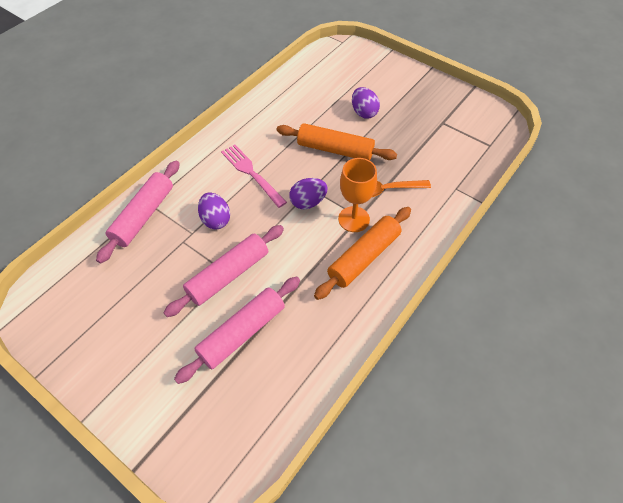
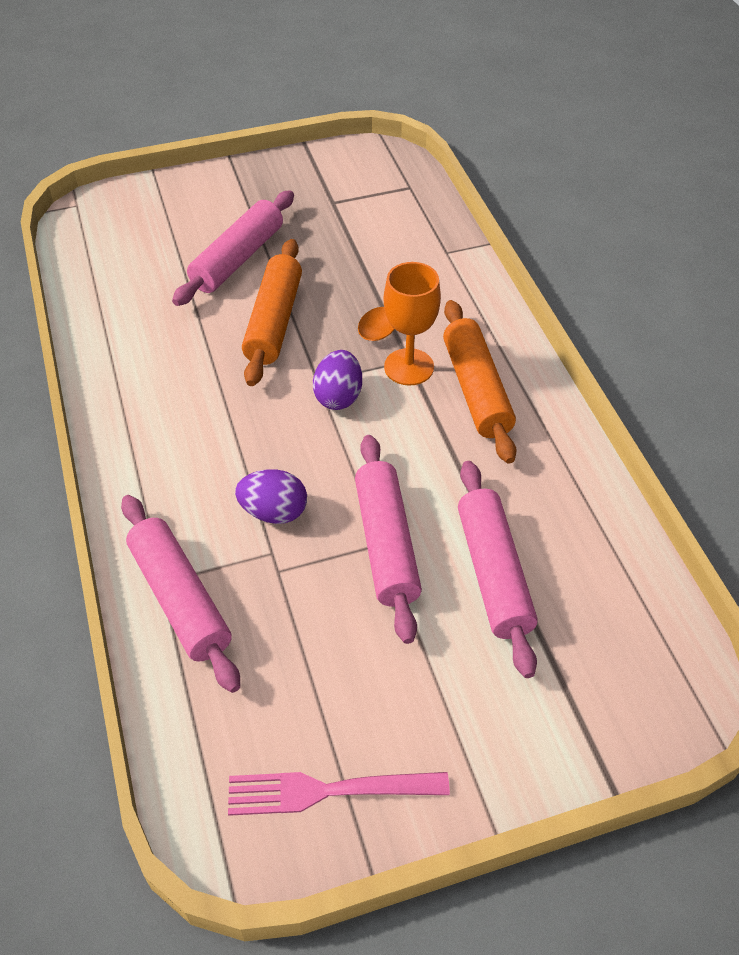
camera: 55 degrees left, 5 degrees down
pink fork [221,144,287,208] -> pink fork moved to [228,772,450,816]
orange rolling pin [277,123,397,161] -> orange rolling pin turned 45 degrees counterclockwise [242,239,302,386]
purple egg [352,87,380,118] -> pink rolling pin [172,190,294,306]

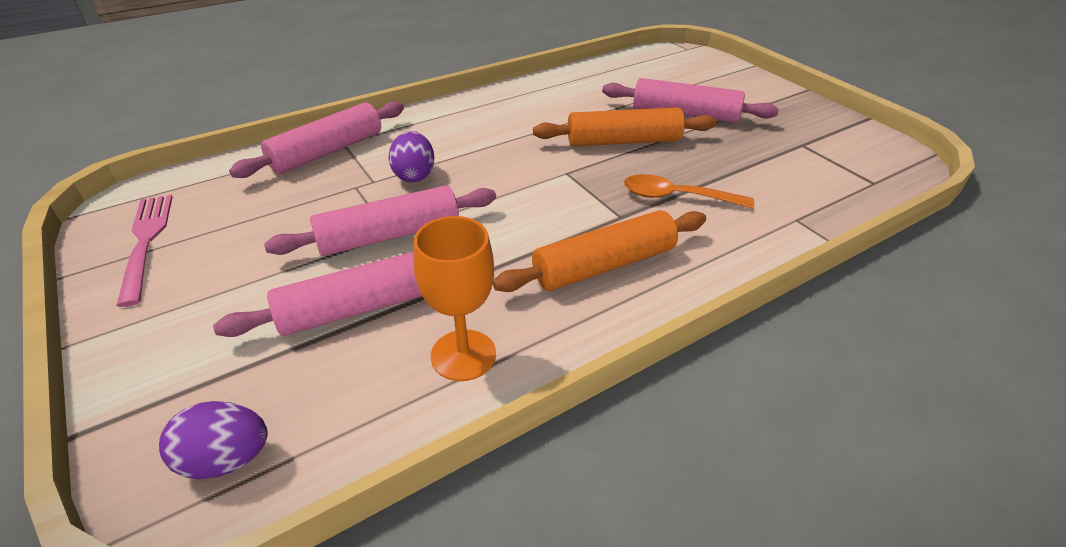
camera: 75 degrees right, 10 degrees down
purple egg [313,350,362,410] -> purple egg moved to [159,401,268,480]
orange goblet [384,262,441,385] -> orange goblet moved to [413,216,496,381]

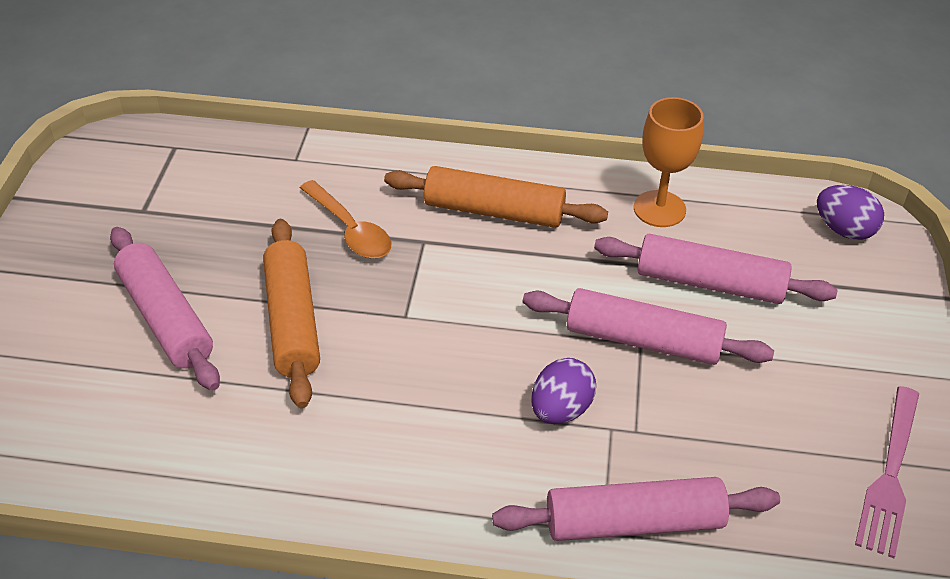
camera: 140 degrees left, 5 degrees up
orange rolling pin [533,108,717,146] -> orange rolling pin turned 45 degrees clockwise [263,219,320,408]

